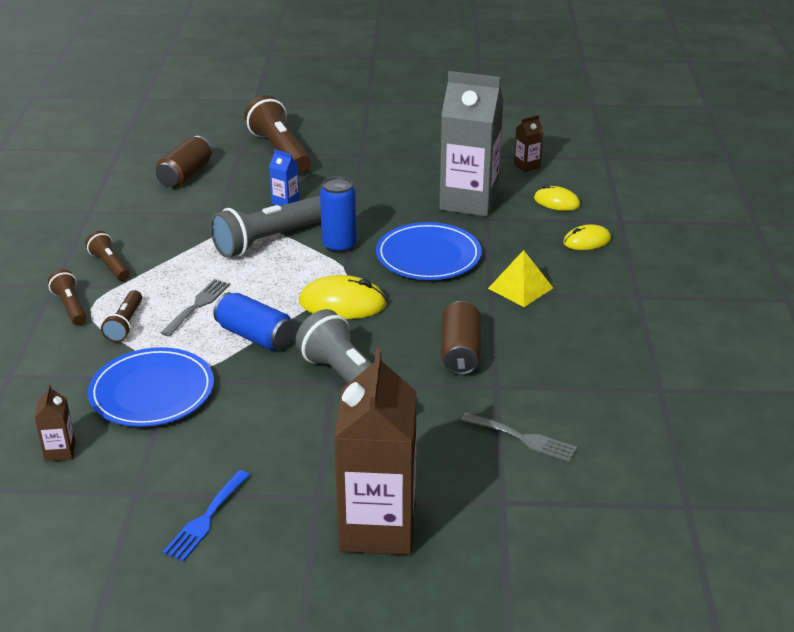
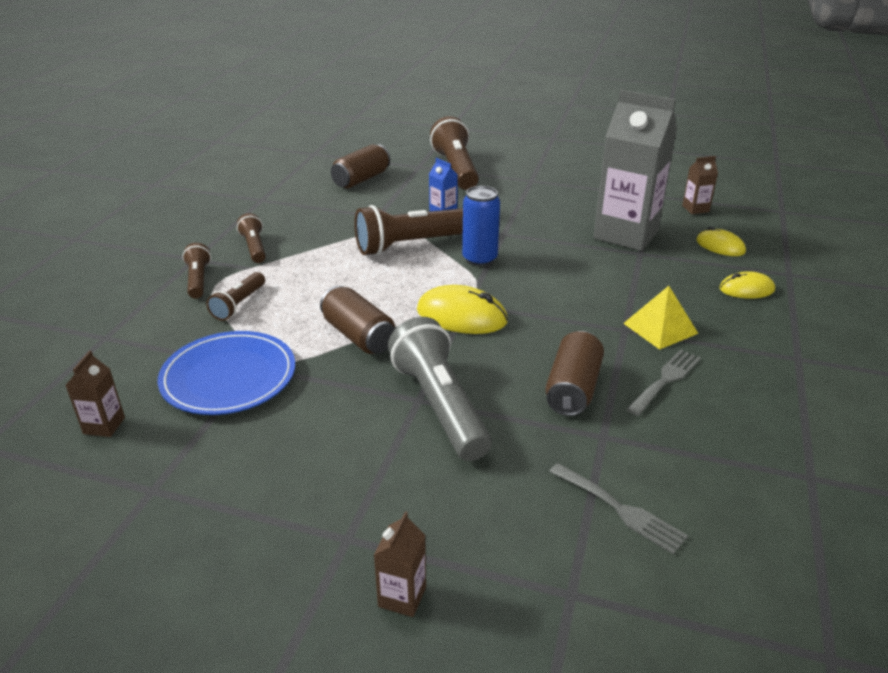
camera: 15 degrees right, 0 degrees up
grey fork [161,279,230,337] -> grey fork moved to [626,349,701,416]
blue fork [163,470,250,561] -> none
grey flashlight [210,196,321,258] -> brown flashlight [354,205,463,256]
blue can [213,292,294,351] -> brown can [320,286,395,354]
brown carton [334,348,417,555] -> brown carton [374,511,426,617], size x0.41
blue plate [376,222,482,280] -> none

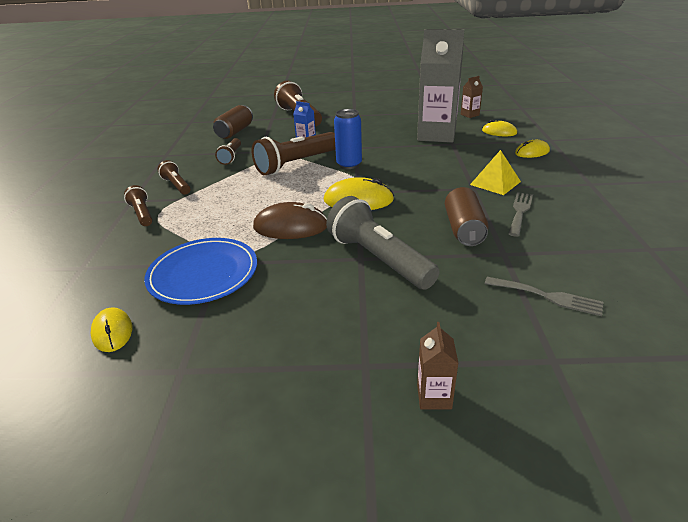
camera: 15 degrees left, 0 degrees up
brown carton [65,351,125,437] -> yellow mouse [91,307,132,352]
brown flashlight [206,272,265,321] -> brown flashlight moved to [215,138,241,165]
brown can [320,286,395,354] -> brown mouse [253,202,327,239]

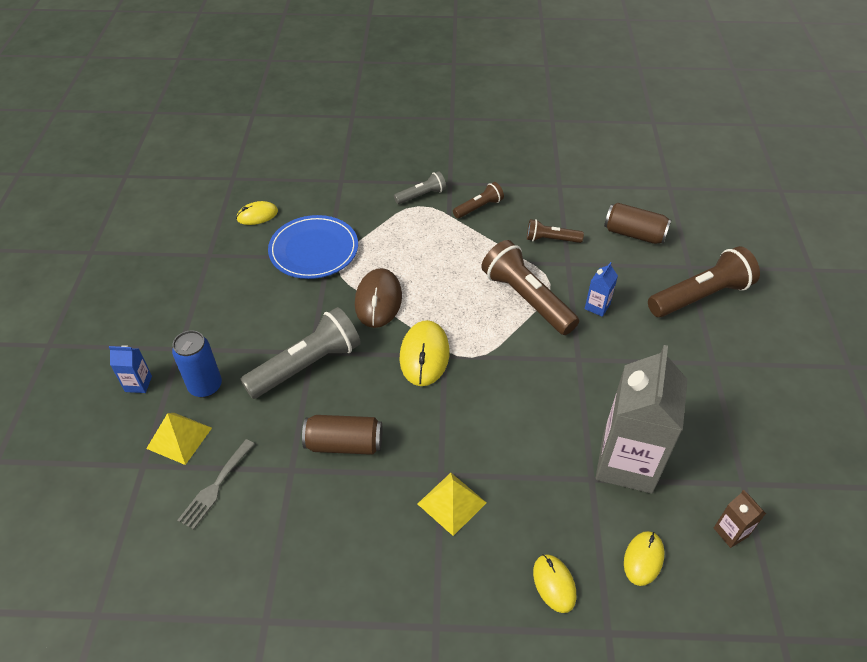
camera: 90 degrees right, 15 degrees up
brown flashlight [124,185,153,226] -> grey flashlight [394,171,446,204]
blue can [334,109,362,169] -> blue can moved to [172,330,222,398]
brown carton [417,322,459,409] -> blue carton [109,345,152,393]
grey fork [508,192,533,237] -> none
none -> yellow pyramid [146,413,212,465]

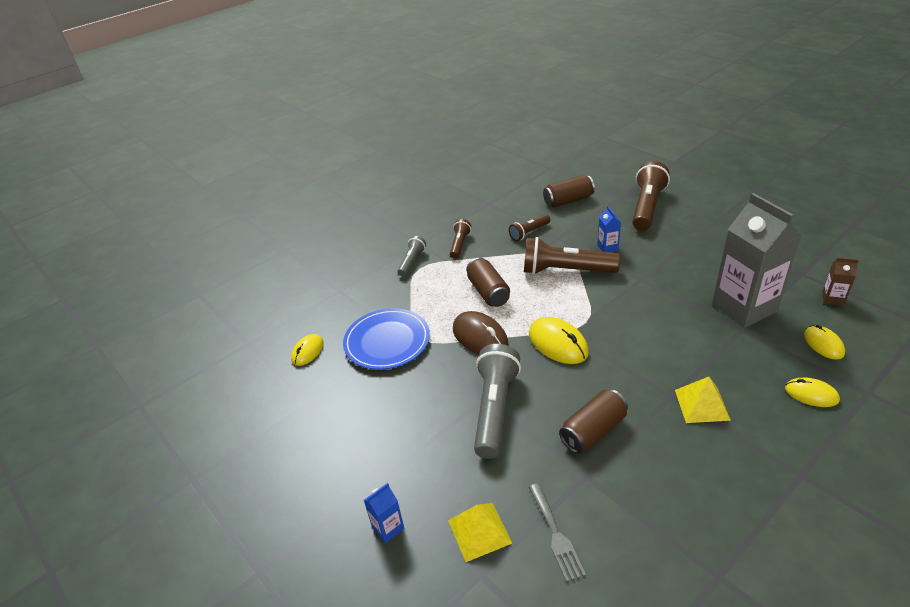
camera: 40 degrees left, 10 degrees down
blue can [172,330,222,398] -> none
none -> brown can [466,257,510,307]

